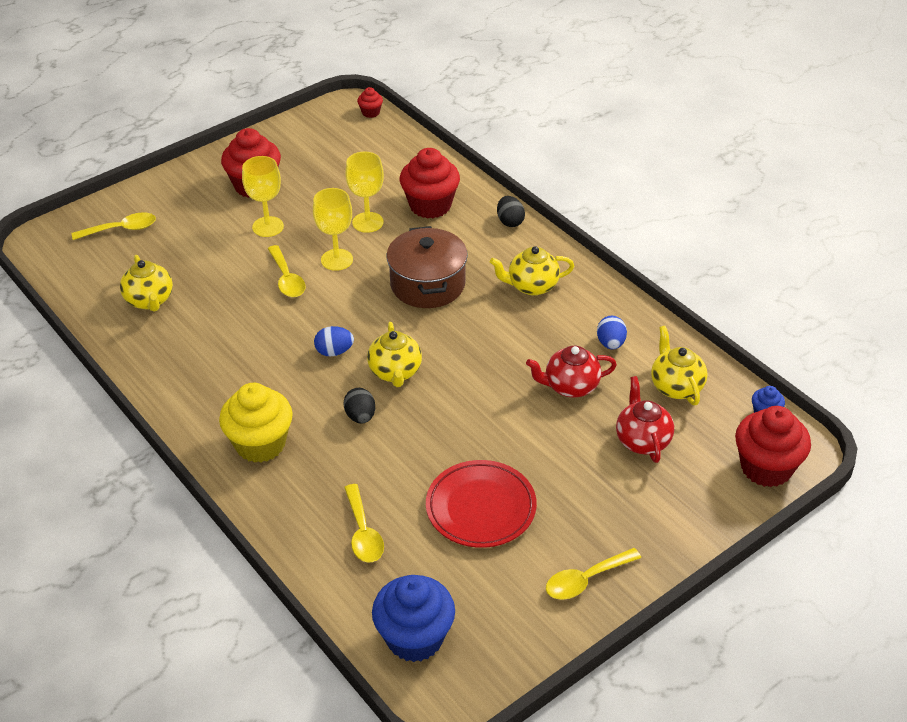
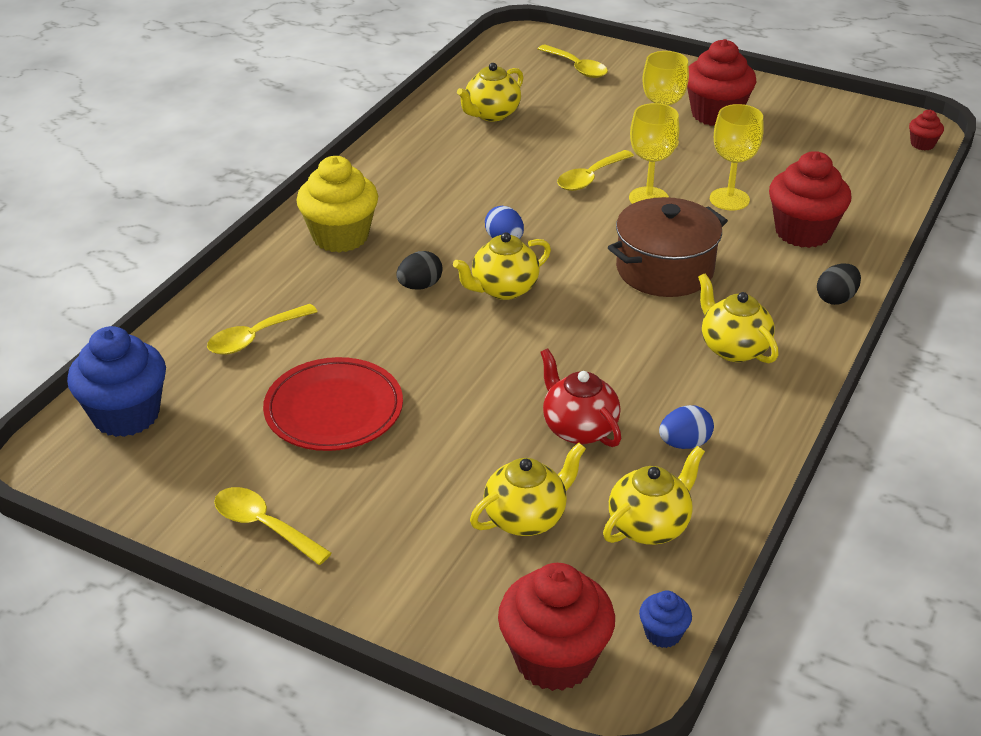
camera: 65 degrees right, 5 degrees down
red teapot [616,376,674,463] -> yellow teapot [470,443,586,536]

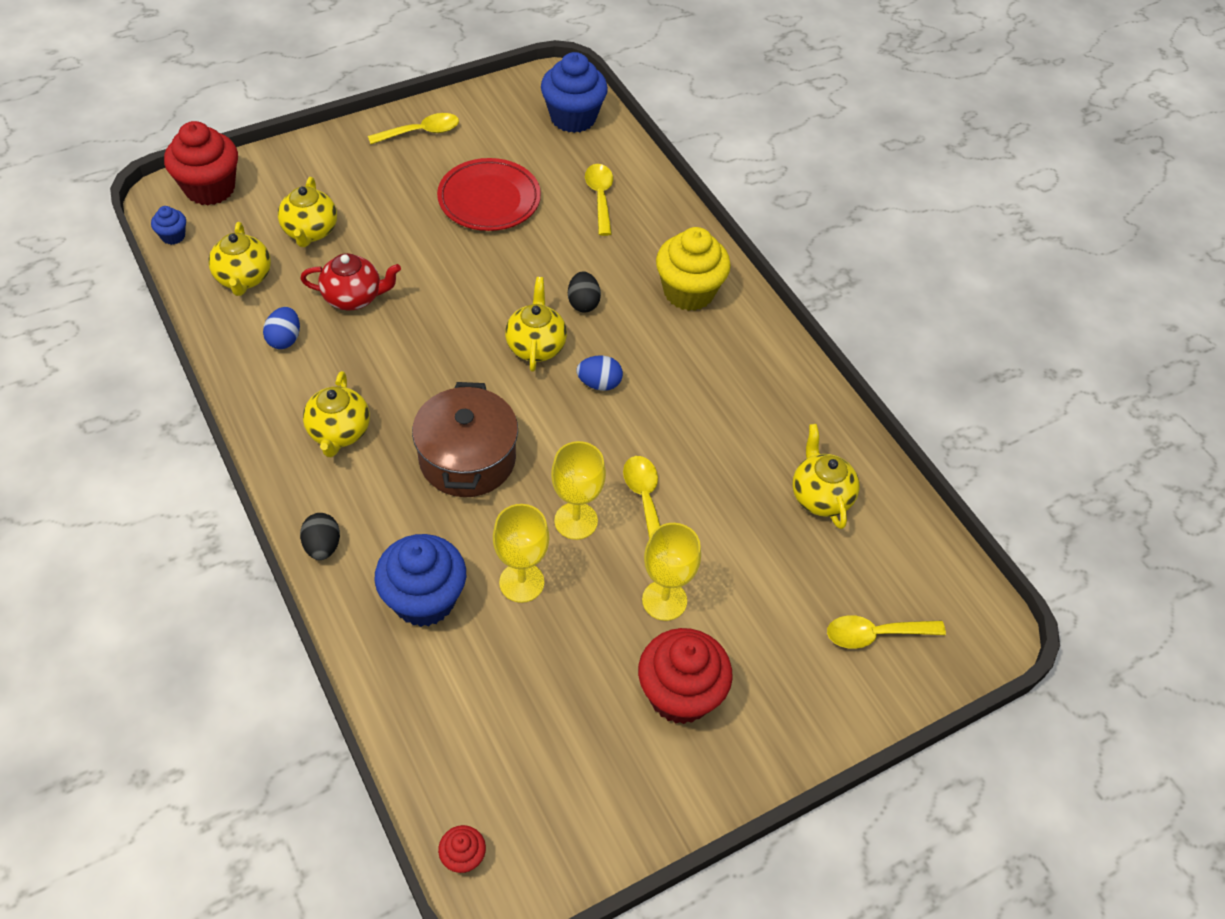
camera: 120 degrees right, 15 degrees up
yellow teapot [698,273,779,363] -> yellow teapot turned 90 degrees clockwise [303,371,370,457]
red cupcake [769,151,851,248] -> blue cupcake [375,534,466,627]

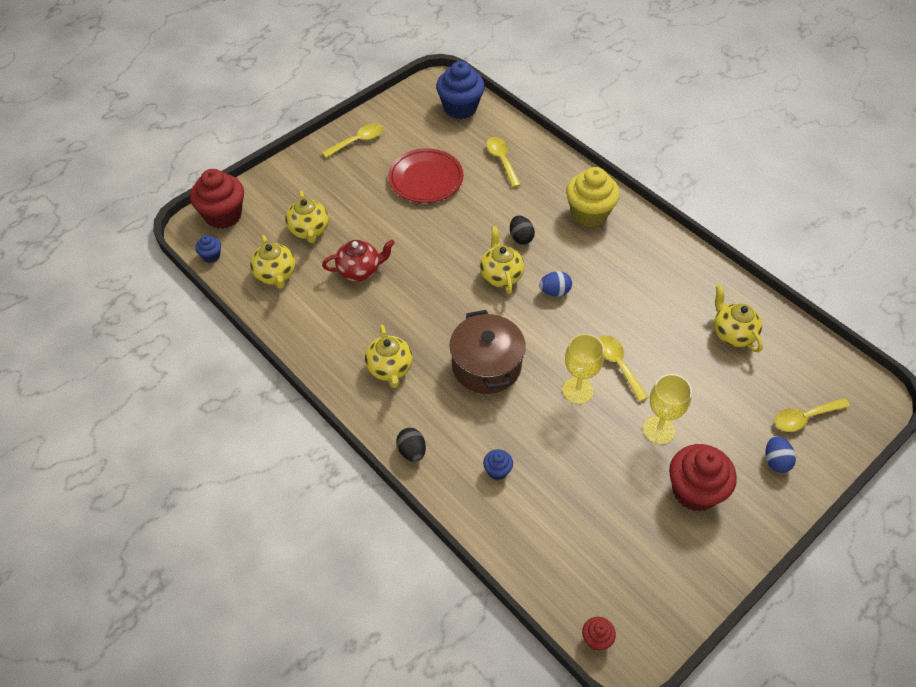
camera: 10 degrees left, 0 degrees up
blue egg [263,307,300,349] -> blue egg moved to [765,436,796,473]
blue cupcake [375,534,466,627] -> blue cupcake [483,449,513,480], size x0.46
yellow goblet [493,504,549,603] -> none

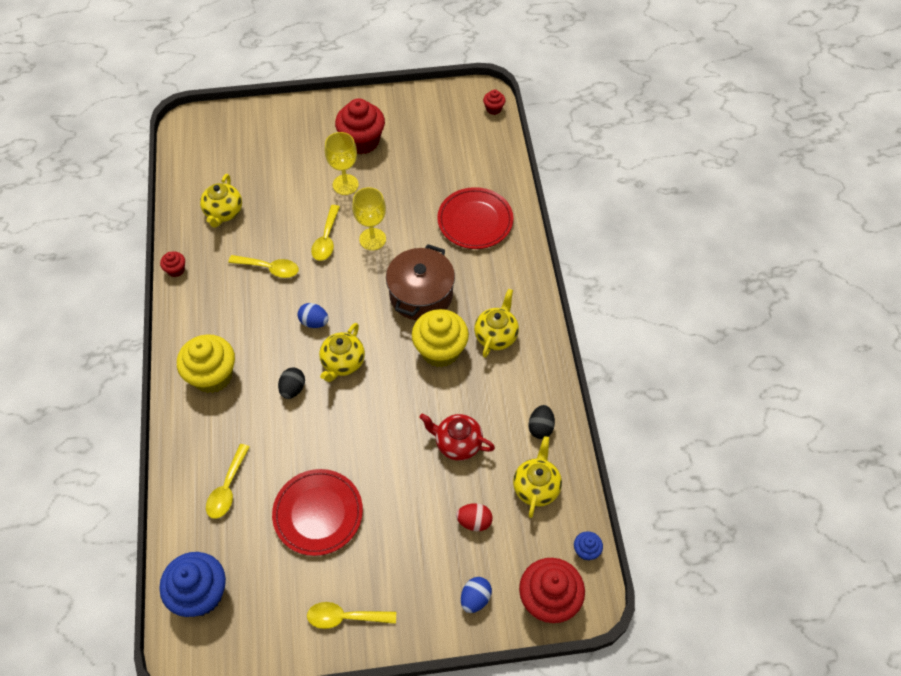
camera: 145 degrees left, 5 degrees up
yellow teapot [285,191,329,243] -> red egg [456,503,493,531]
black egg [396,428,426,462] -> black egg moved to [528,405,555,439]
blue cupcake [483,449,513,480] -> red plate [437,187,514,249]
blue egg [765,436,796,473] -> blue egg moved to [461,577,492,613]
yellow spoon [774,398,850,432] -> yellow spoon moved to [228,255,299,278]
none -> red cupcake [160,251,185,277]
none -> yellow cupcake [412,309,469,367]

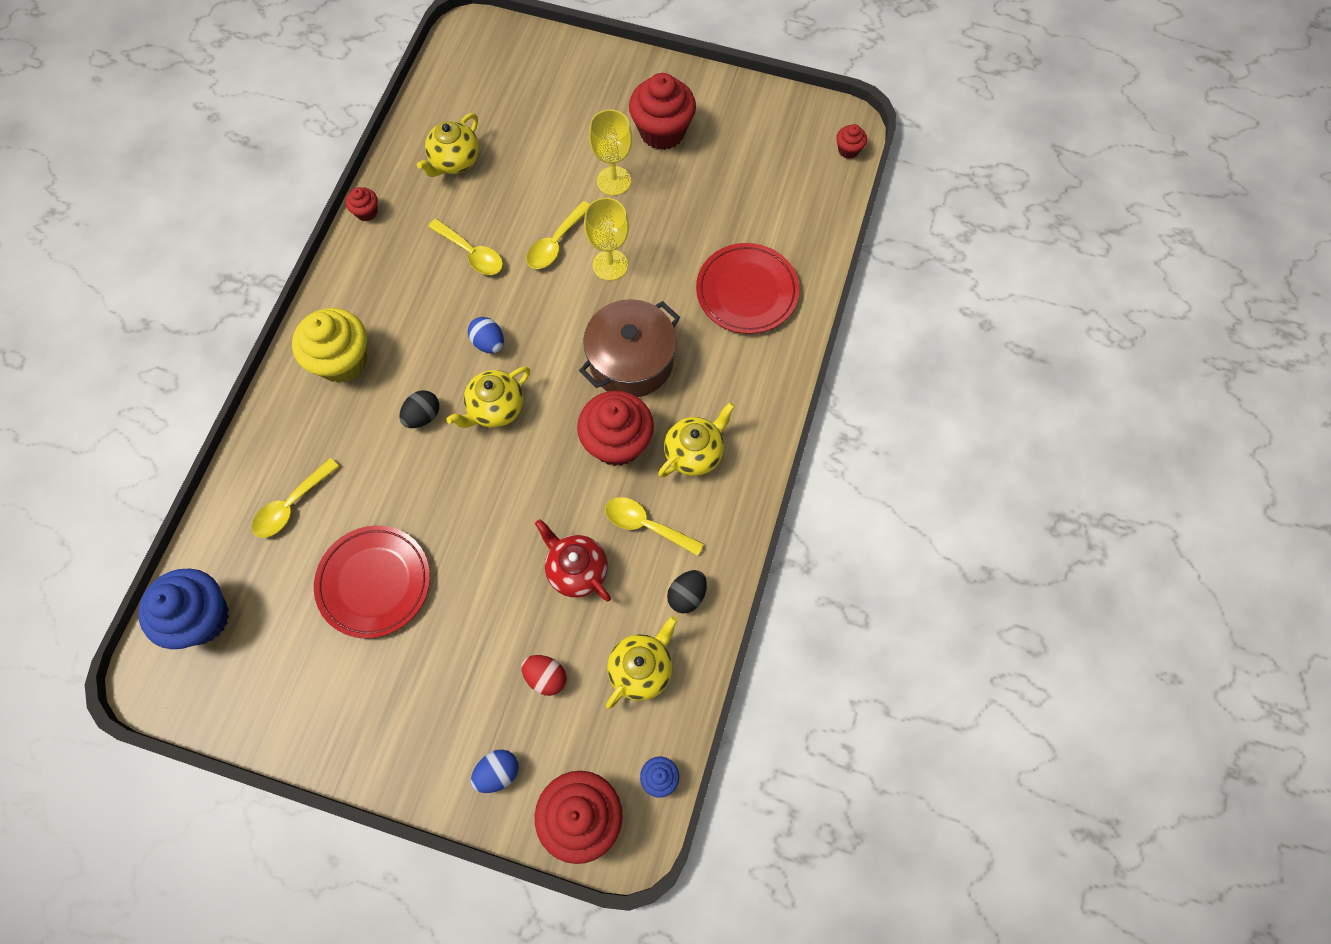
camera: 25 degrees right, 10 degrees up
yellow spoon [307,602,396,629] -> yellow spoon moved to [605,497,704,556]
yellow cupcake [412,309,469,367] -> red cupcake [577,391,654,466]

